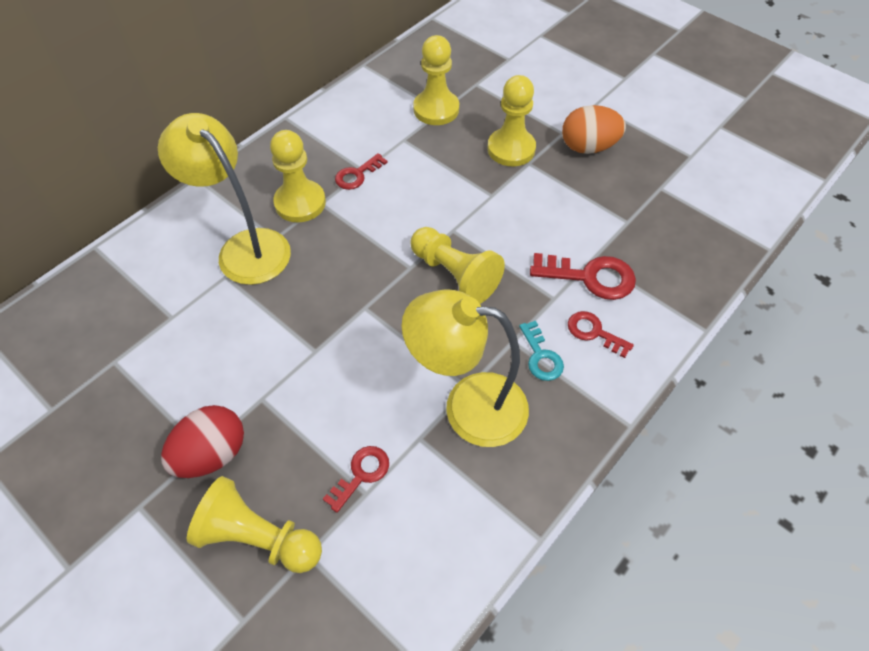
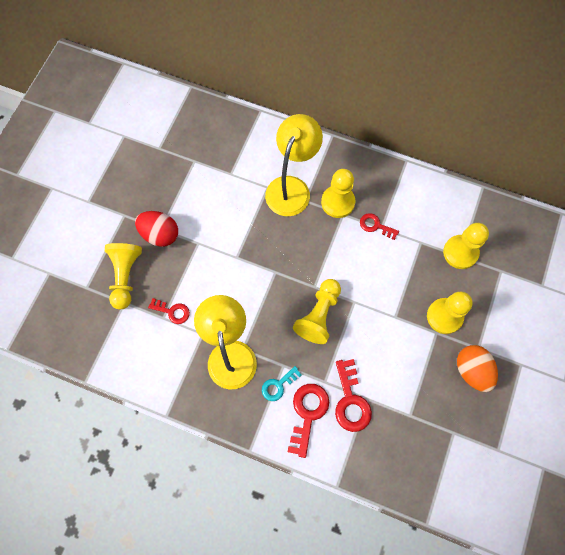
camera: 70 degrees right, 15 degrees up
red key [568,311,634,358] -> red key [288,384,329,458], size x1.62

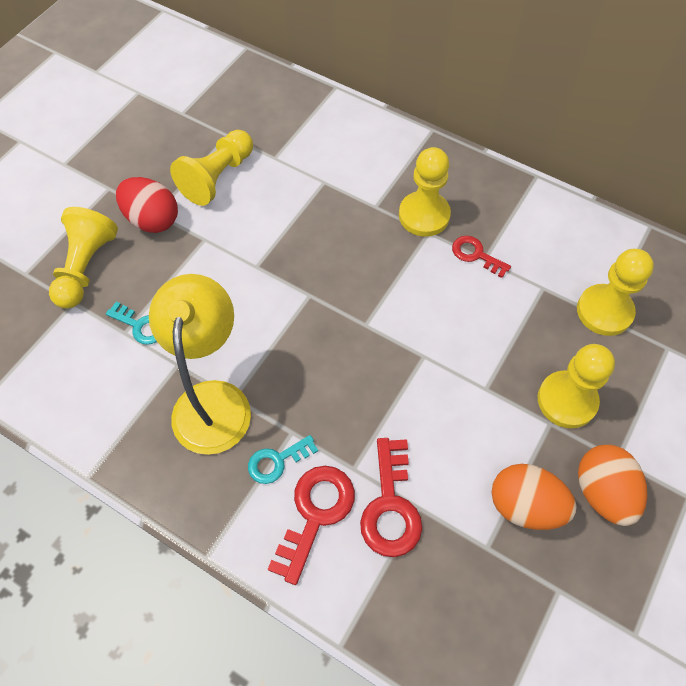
camera: 10 degrees right, 10 degrees down
red key [148,298,190,324] -> turquoise key [106,302,157,345]
yellow lamp [265,114,323,216] -> none
yellow pawn [293,279,341,344] -> yellow pawn moved to [170,130,253,206]
none -> orange egg [491,464,577,530]

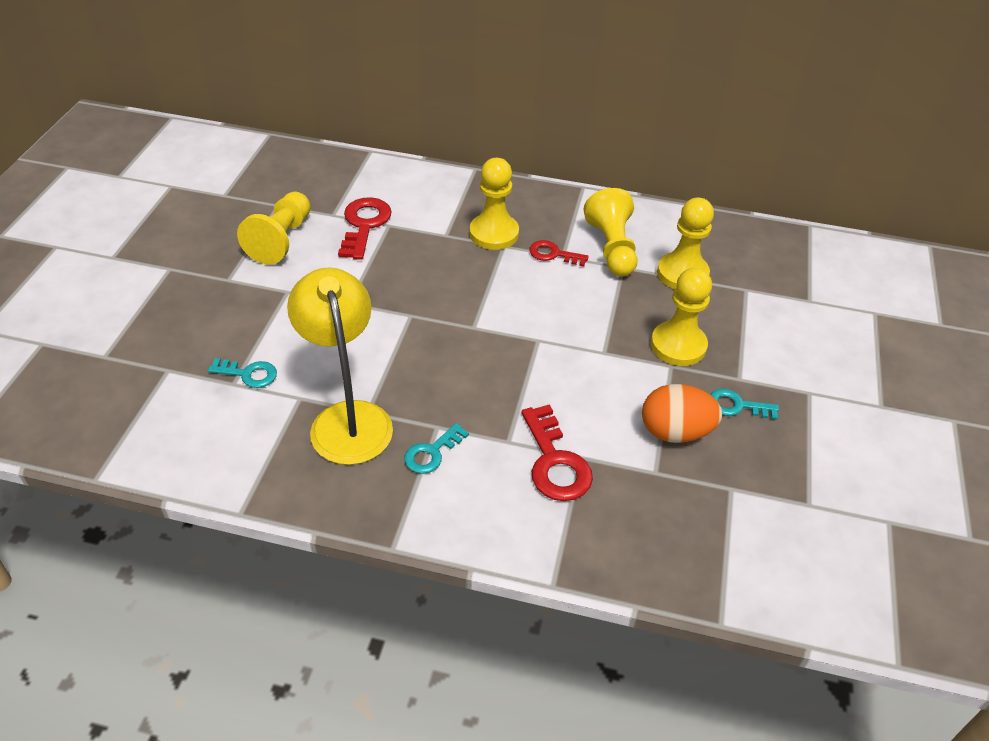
camera: 20 degrees left, 15 degrees down
yellow pawn [49,207,118,309] -> yellow pawn moved to [584,188,638,277]
red egg [116,177,178,233] -> none
red key [267,466,355,585] -> red key moved to [338,197,392,260]
orange egg [578,445,647,526] -> turquoise key [710,389,779,420]

